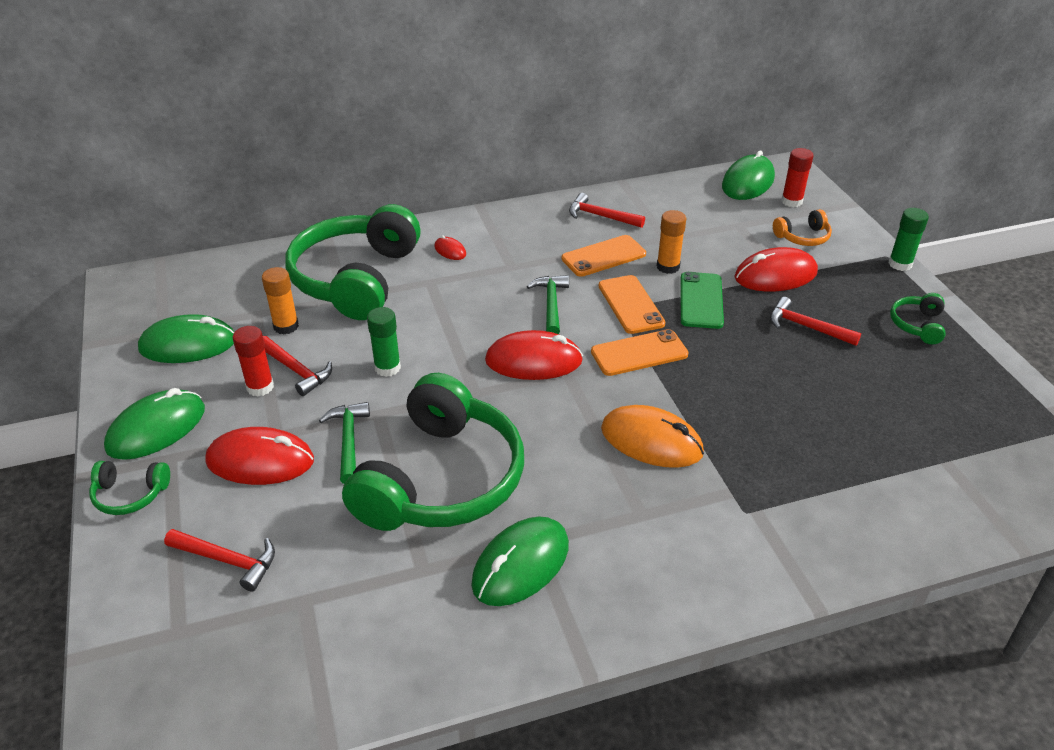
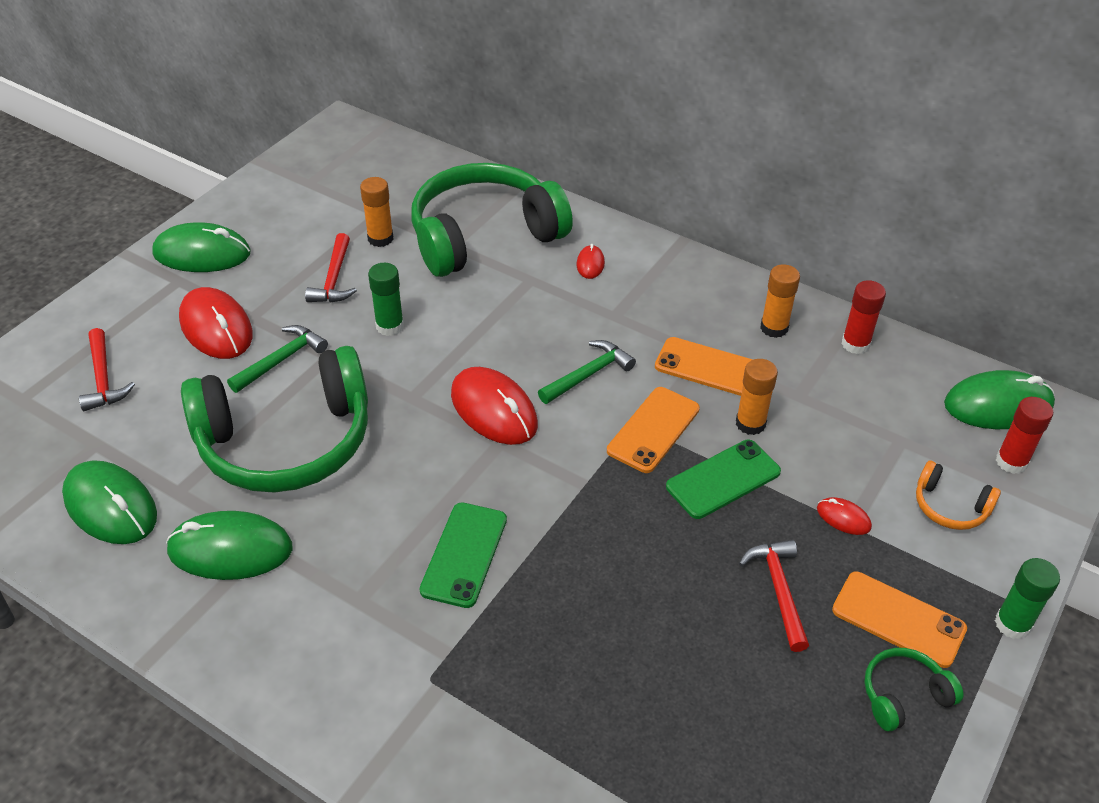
camera: 50 degrees right, 5 degrees up
green headphones [89,461,170,515] -> none
green mouse [138,314,234,363] -> green mouse moved to [62,460,157,544]
red glue stick [233,326,274,396] -> red glue stick moved to [841,280,886,354]
red hammer [569,193,645,228] -> orange glue stick [760,265,800,338]
orange phone [591,329,689,376] -> orange phone moved to [832,572,967,668]
orange mouse [601,405,704,468] -> green phone [420,502,507,608]
red mouse [734,247,818,292] -> red mouse [817,497,872,535], size x0.47

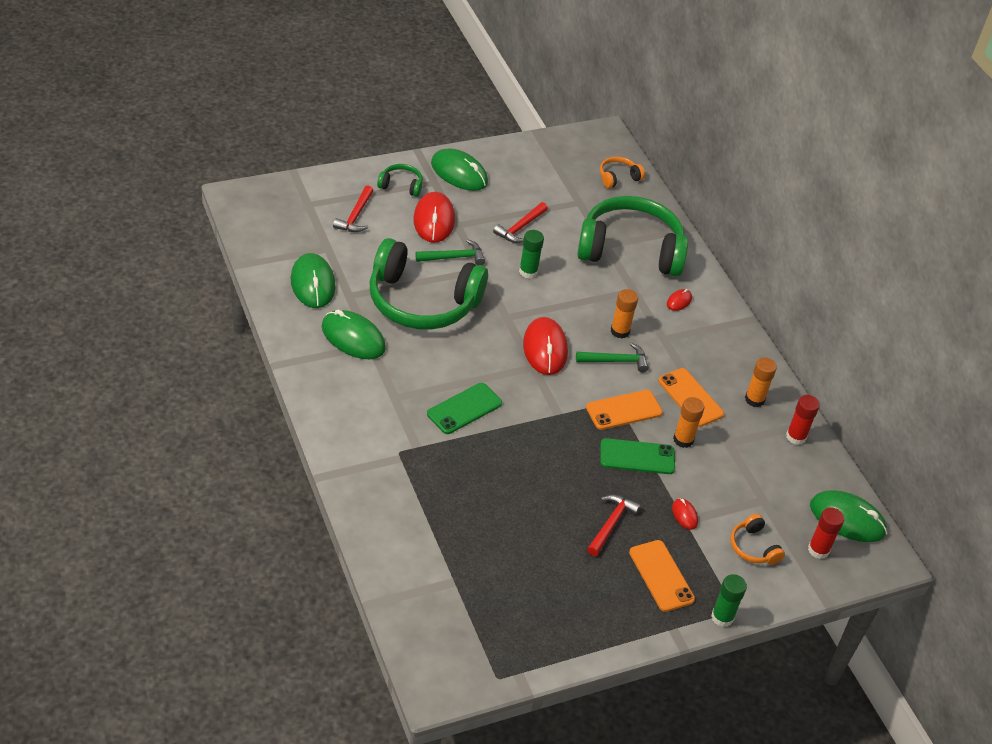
camera: 30 degrees right, 0 degrees up
orange glue stick [360,177,394,247] -> orange glue stick moved to [611,289,638,339]
green headphones [864,648,963,731] -> green headphones moved to [377,164,423,197]
none -> orange headphones [600,157,645,188]

